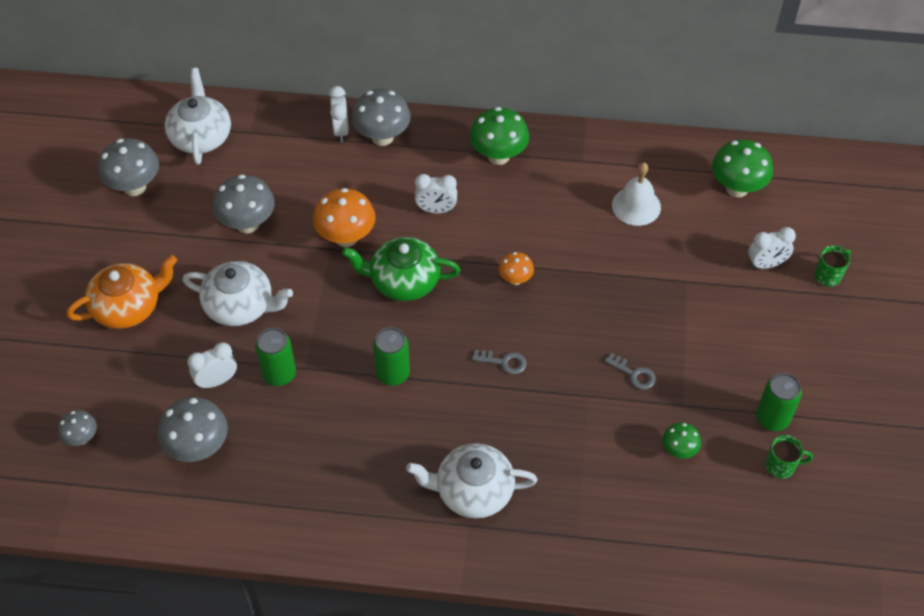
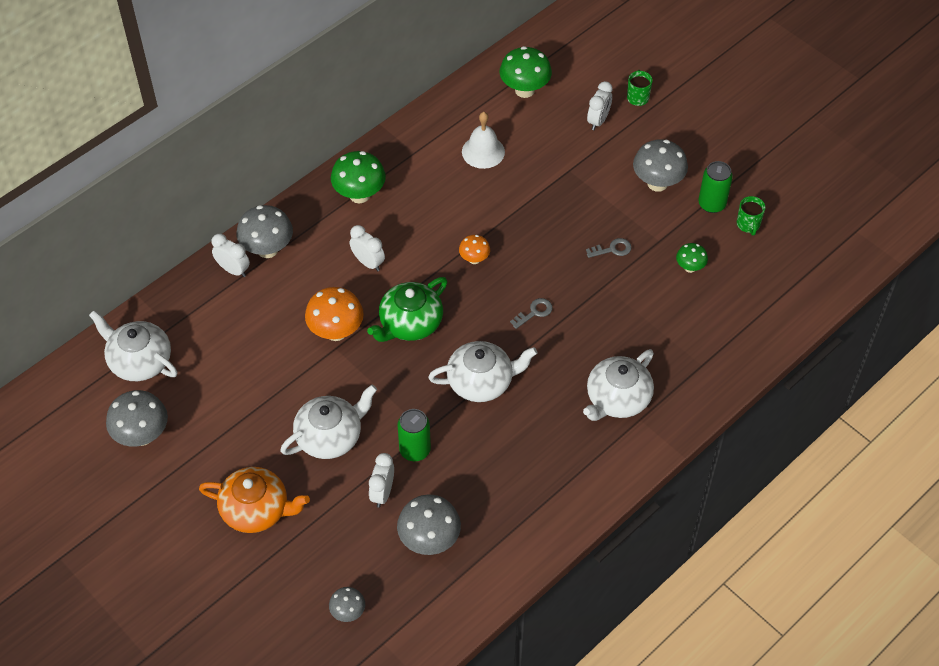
camera: 50 degrees left, 0 degrees up
orange teapot [67,255,177,329] -> orange teapot turned 90 degrees clockwise [199,467,310,533]
grey mushroom [212,174,275,233] -> grey mushroom moved to [633,139,688,192]
green can [373,327,410,385] -> white teapot [428,341,538,402]
white clock [415,174,457,213] -> white clock turned 90 degrees counterclockwise [350,225,385,271]
green mug [765,435,813,479] -> green mug turned 135 degrees clockwise [737,196,765,235]

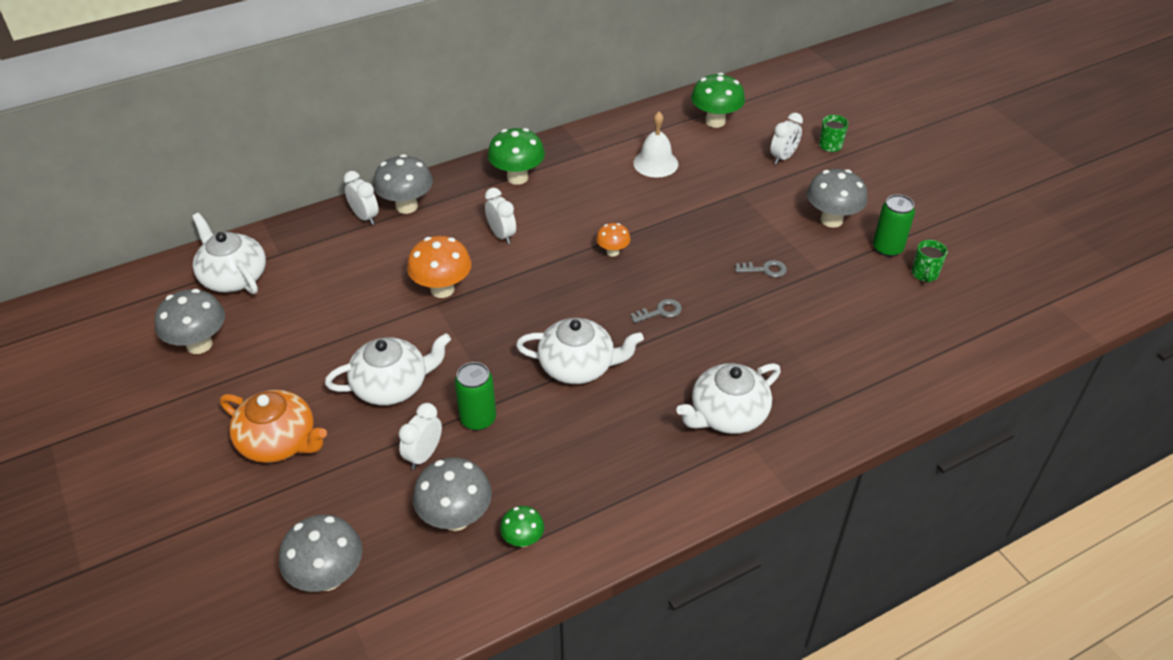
camera: 15 degrees right, 10 degrees down
grey mushroom [329,587,365,622] -> grey mushroom [279,515,363,592], size x1.78
green teapot [367,277,447,342] -> none
green mushroom [676,243,708,273] -> green mushroom moved to [500,506,544,547]

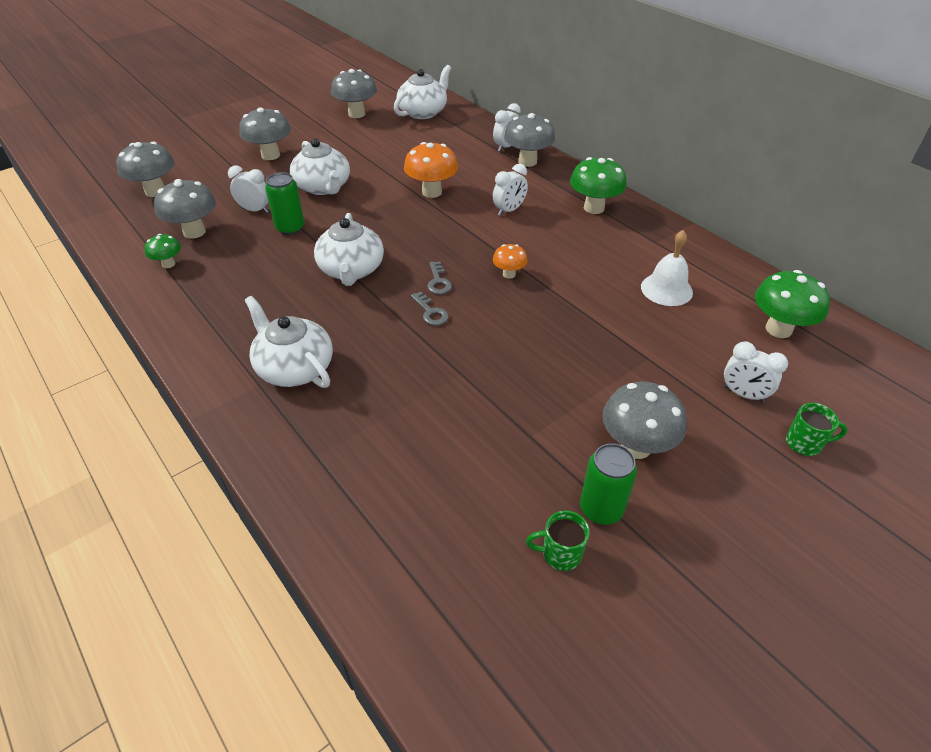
camera: 80 degrees right, 0 degrees up
orange teapot [220,390,327,463] -> grey mushroom [239,107,291,160]
grey key [735,260,787,277] -> grey key moved to [427,261,452,294]

